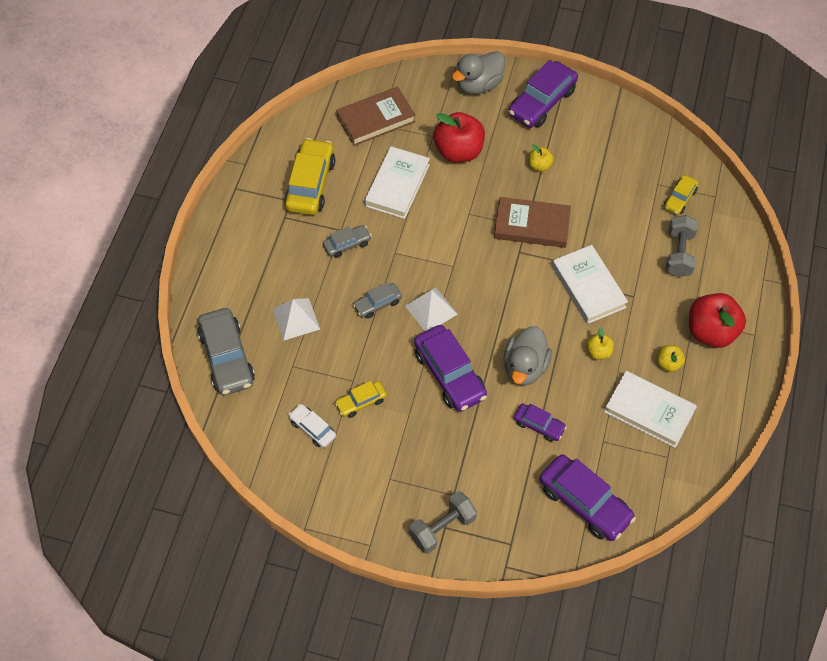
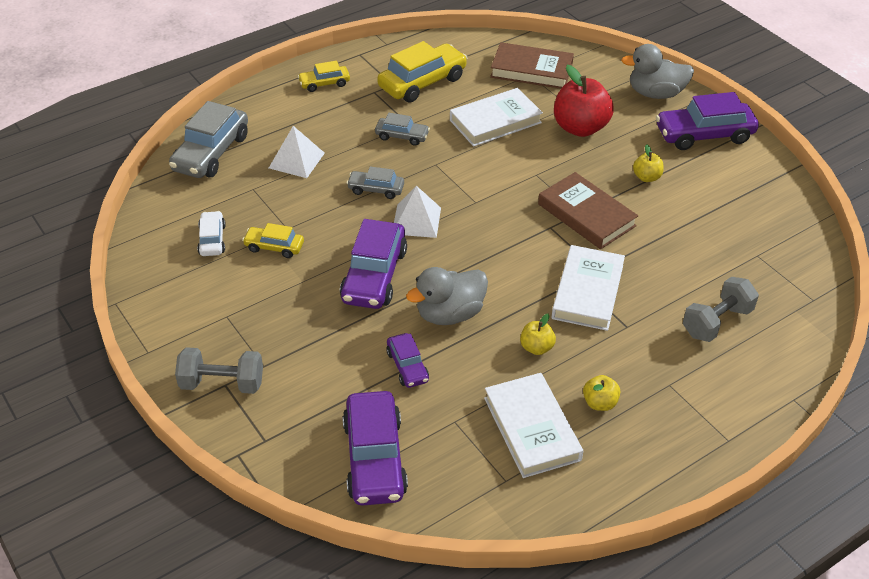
camera: 40 degrees right, 15 degrees down
yellow car [664,175,699,215] -> yellow car moved to [298,61,350,92]
red apple [689,293,746,348] -> none

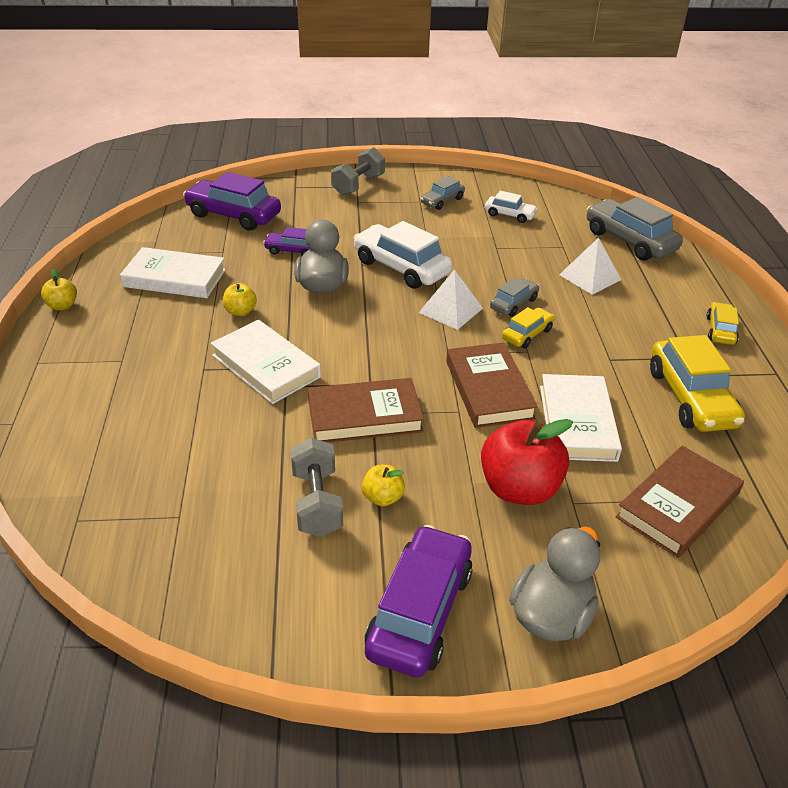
camera: 120 degrees right, 5 degrees down
yellow car [242,223,304,258] -> yellow car moved to [502,307,555,348]
purple car [340,219,407,309] -> white car [353,221,452,289]
grey car [375,113,430,146] -> grey car moved to [420,176,465,210]
yellow apple [583,375,620,411] -> yellow apple moved to [41,269,77,310]
grey dumbbell [683,277,759,342] -> grey dumbbell moved to [291,438,343,537]
none -> brown book [446,342,538,428]

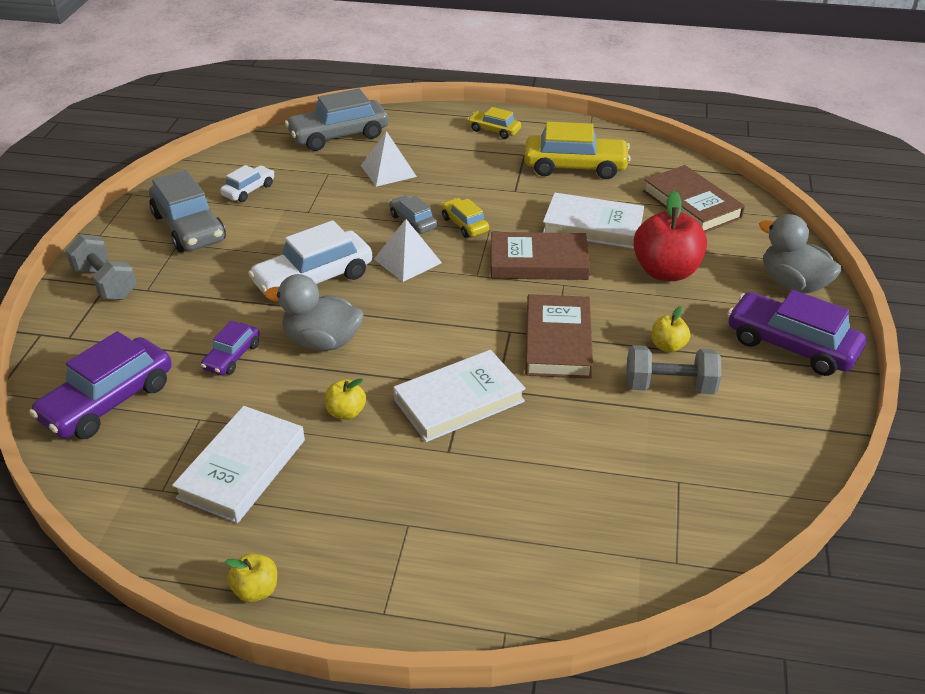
camera: 75 degrees left, 0 degrees up
grey car [420,176,465,210] -> grey car [149,170,226,252], size x1.86

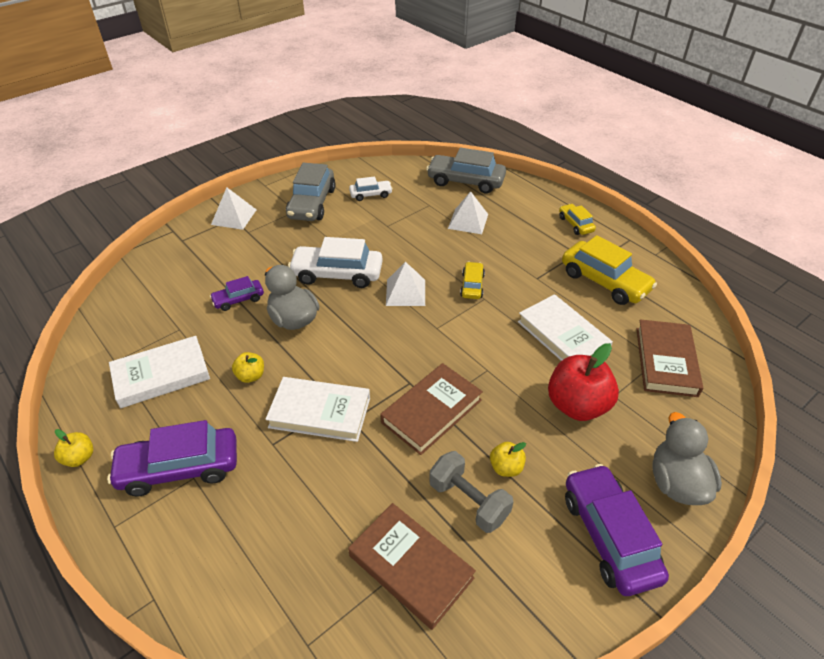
camera: 40 degrees right, 5 degrees up
purple car [29,331,172,439] -> purple car moved to [107,420,237,497]
grey dumbbell [65,234,137,300] -> white pyramid [211,187,256,230]
grey car [389,195,437,234] -> none
brown book [491,232,590,280] -> brown book moved to [348,503,476,630]

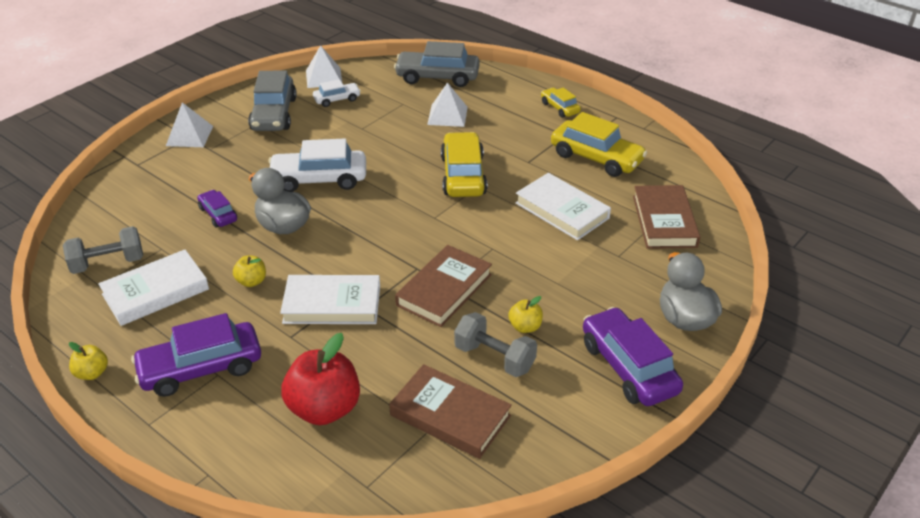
camera: 10 degrees left, 5 degrees down
purple car [210,276,264,311] -> purple car turned 90 degrees clockwise [197,190,237,228]
white pyramid [386,262,425,306] -> white pyramid moved to [306,45,343,88]
yellow car [460,262,485,299] -> yellow car [441,132,487,197], size x1.86
red apple [548,343,619,421] -> red apple moved to [281,333,360,425]
none -> grey dumbbell [63,226,143,274]

